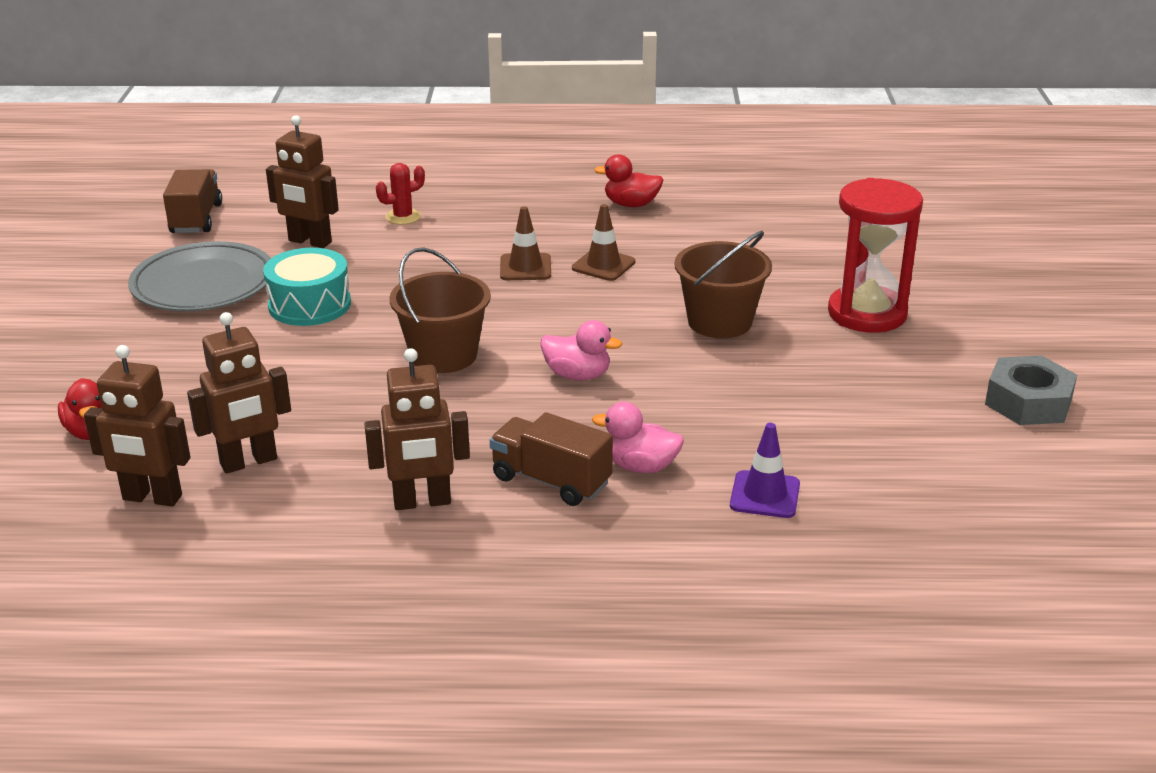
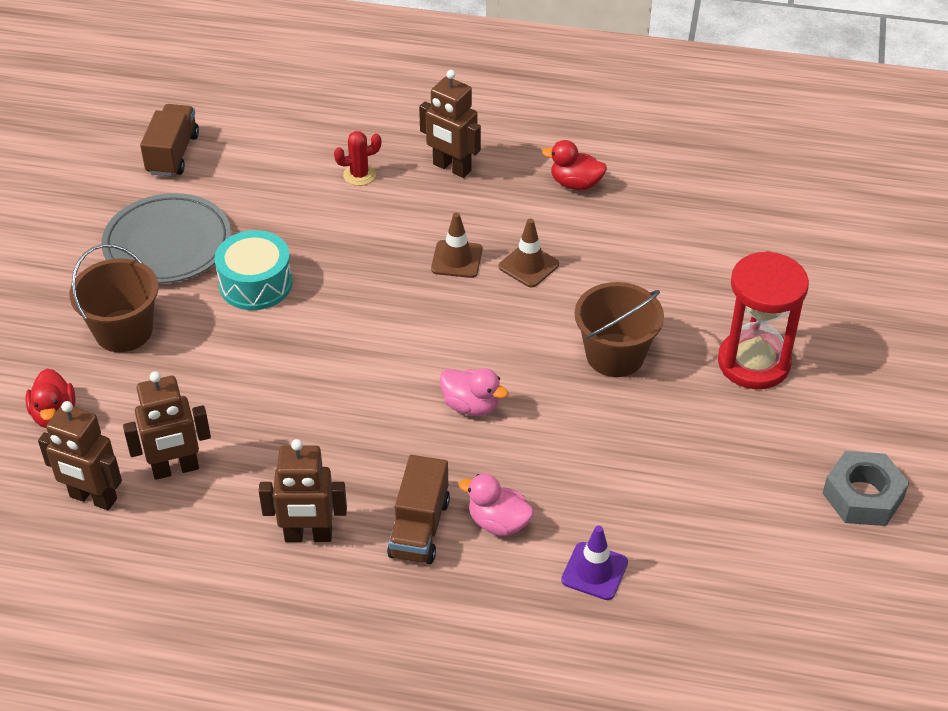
camera: 10 degrees right, 15 degrees up
brown robot [266,115,339,248] -> brown robot moved to [419,70,481,178]
brown bucket [389,247,491,373] -> brown bucket moved to [69,244,159,352]
brown truck [490,412,613,506] -> brown truck turned 120 degrees counterclockwise [387,455,450,564]

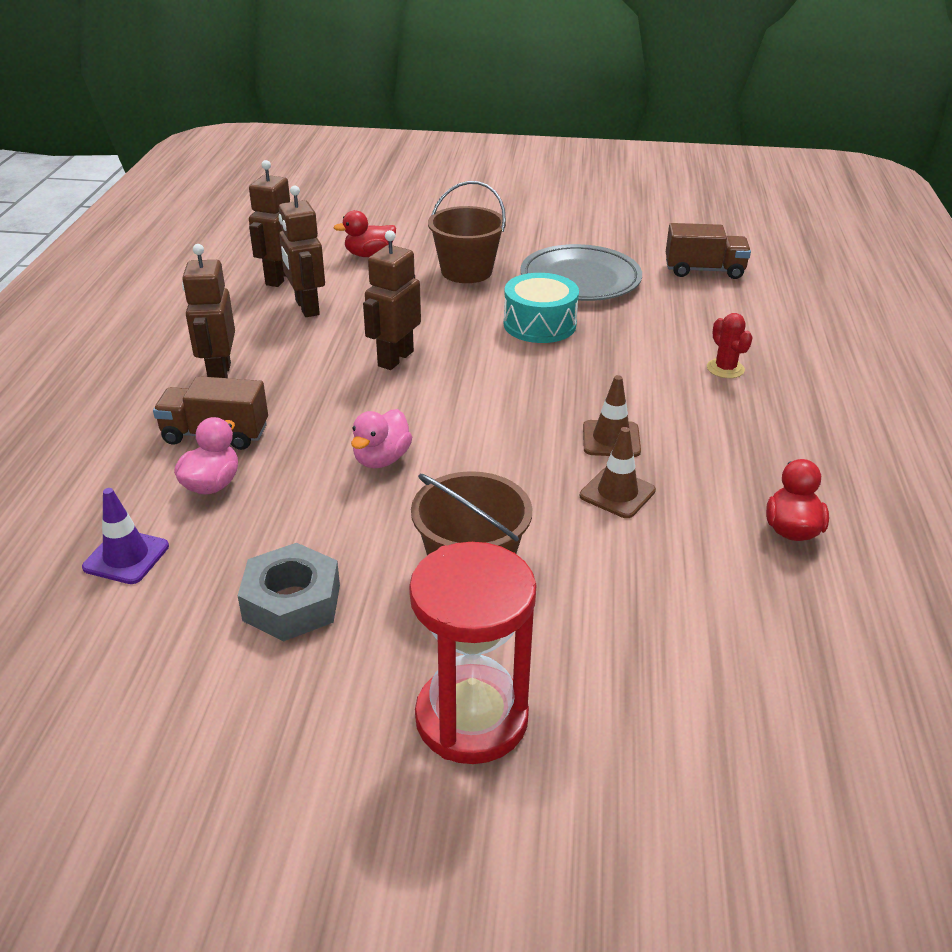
camera: 85 degrees right, 10 degrees down
brown robot [419,70,481,178] -> brown robot moved to [363,230,421,370]
grey nut [822,451,909,526] -> grey nut moved to [238,543,340,641]

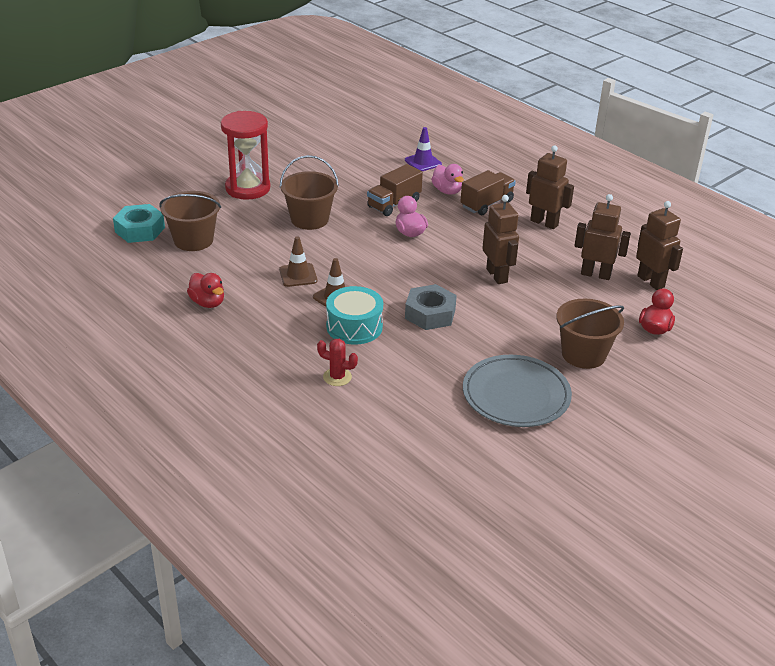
camera: 130 degrees right, 0 degrees up
grey nut [238,543,340,641] -> grey nut moved to [405,284,457,330]
turquoise drum [504,273,579,343] -> turquoise drum moved to [326,286,383,345]
brown truck [666,223,751,279] -> brown truck moved to [367,164,423,216]
none -> turquoise nut [113,204,165,243]
none -> brown bucket [159,191,221,251]

